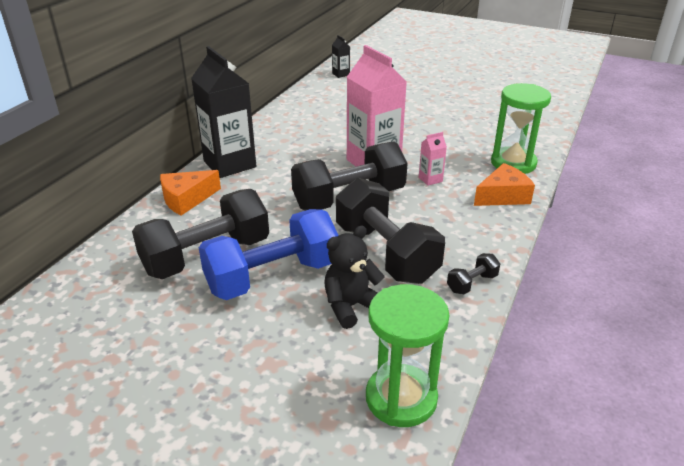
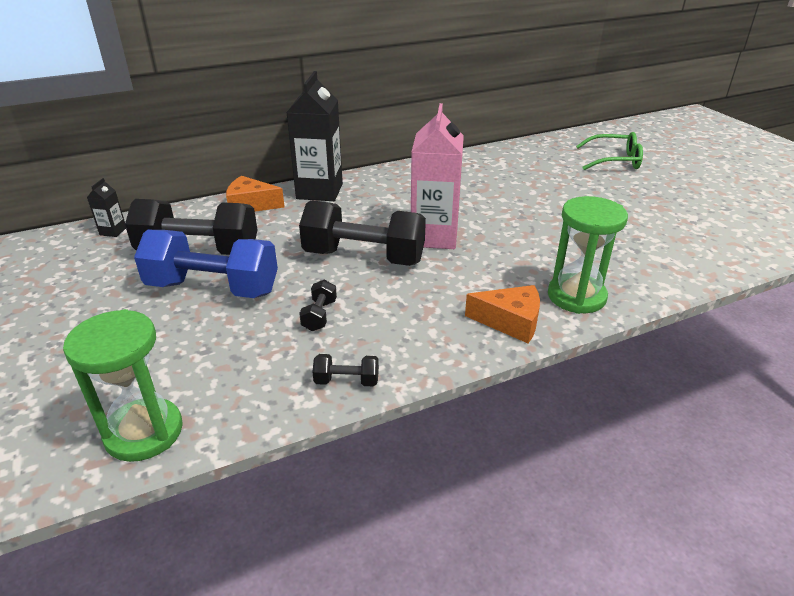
camera: 40 degrees right, 0 degrees up
black teddy bear [324,226,385,329] -> none
black carton [332,35,350,78] -> black carton moved to [87,178,126,237]
black dumbbell [336,178,445,284] -> black dumbbell [299,280,337,331], size x0.42
pink carton [419,132,447,186] -> none
none -> green glasses [576,132,643,170]

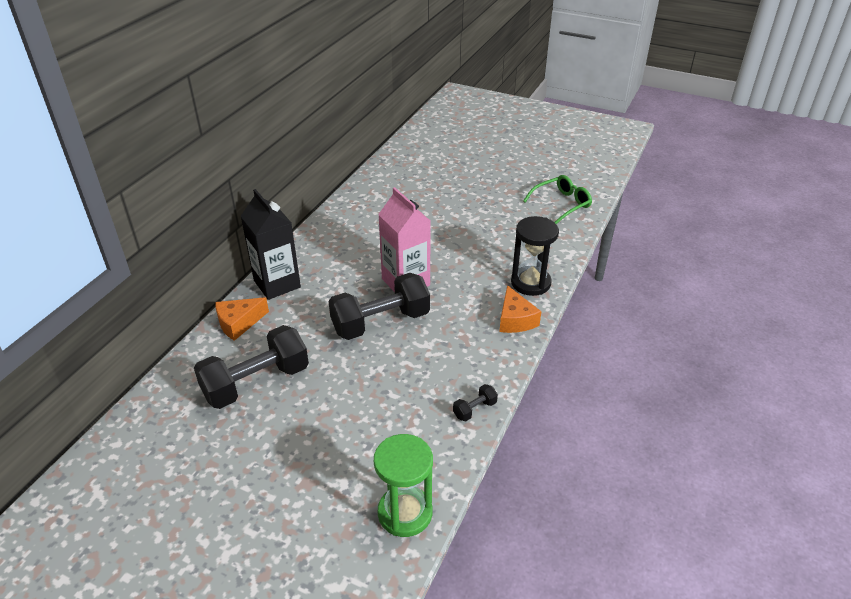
camera: 40 degrees left, 5 degrees up
black carton [87,178,126,237] -> none
blue dumbbell [134,230,278,298] -> none
black dumbbell [299,280,337,331] -> none
orange cheese [465,285,540,343] -> orange cheese turned 105 degrees clockwise [499,285,541,333]
green hourglass [548,196,628,314] -> black hourglass [511,216,559,296]
green glasses [576,132,643,170] -> green glasses moved to [523,175,592,224]

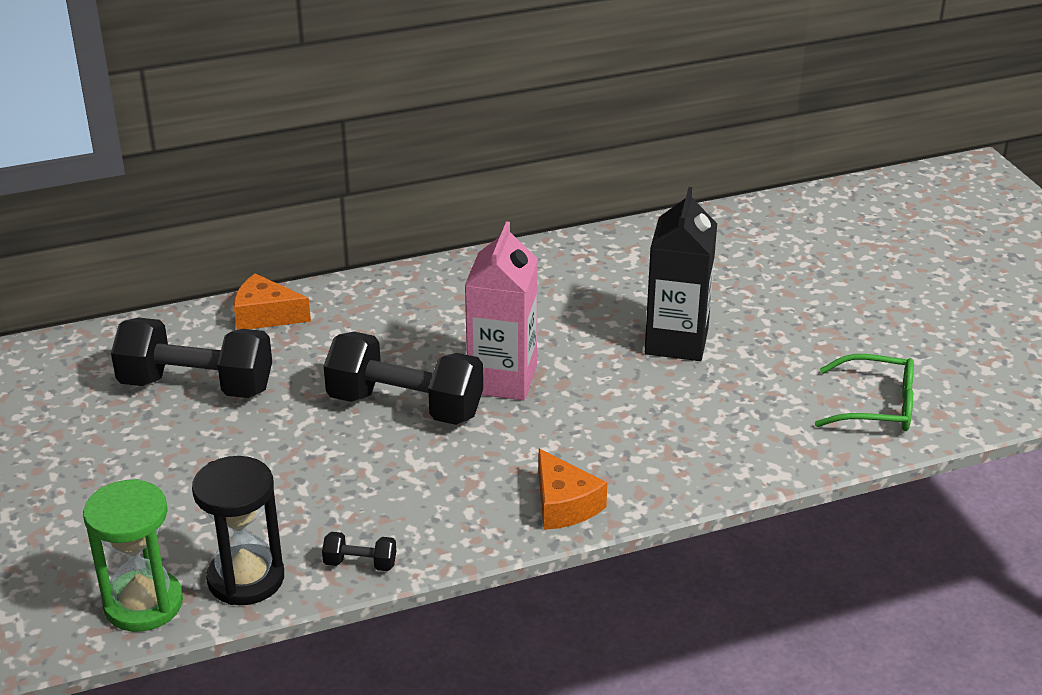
camera: 45 degrees right, 5 degrees down
black carton [241,189,301,300] -> black carton moved to [645,187,717,361]
orange cheese [499,285,541,333] -> orange cheese turned 60 degrees counterclockwise [538,449,607,530]
black hourglass [511,216,559,296] -> black hourglass moved to [192,456,284,605]

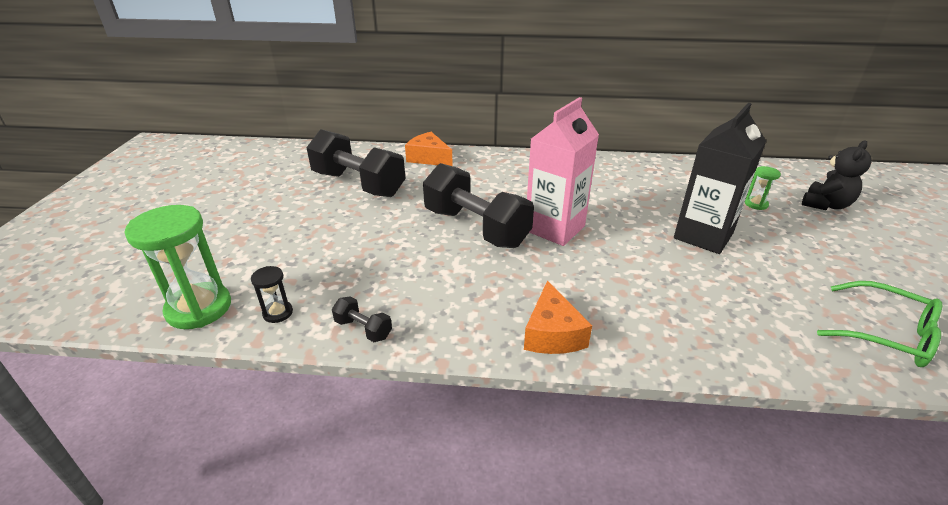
camera: 25 degrees right, 0 degrees up
black hourglass [192,456,284,605] -> black hourglass [251,266,293,323], size x0.47
none -> green hourglass [745,166,781,210]
none -> black teddy bear [802,140,871,210]

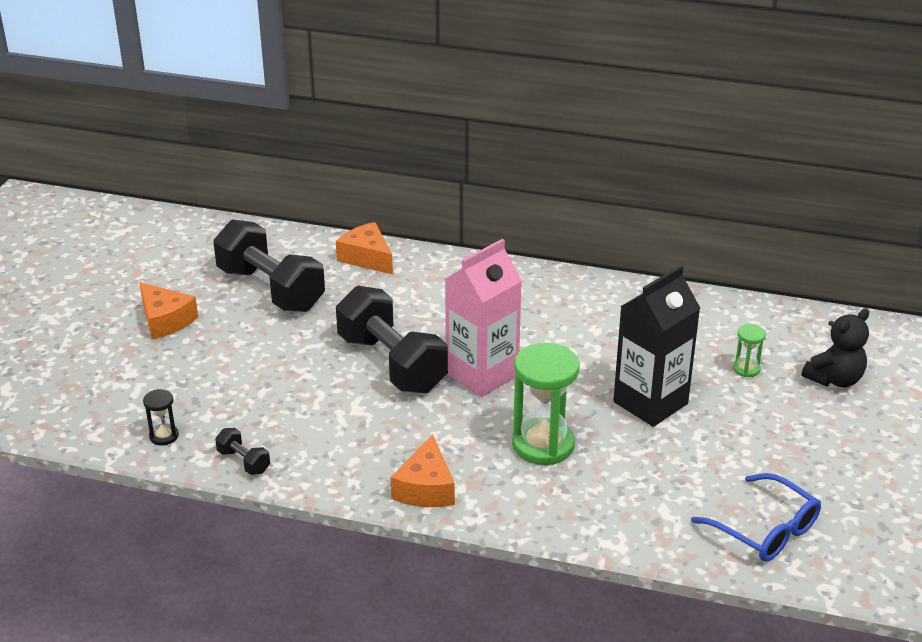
camera: 10 degrees right, 0 degrees up
green hourglass [125,205,231,329] -> green hourglass moved to [512,343,580,465]
green glasses [817,281,943,367] -> blue glasses [691,473,821,562]
none -> orange cheese [139,282,198,339]

